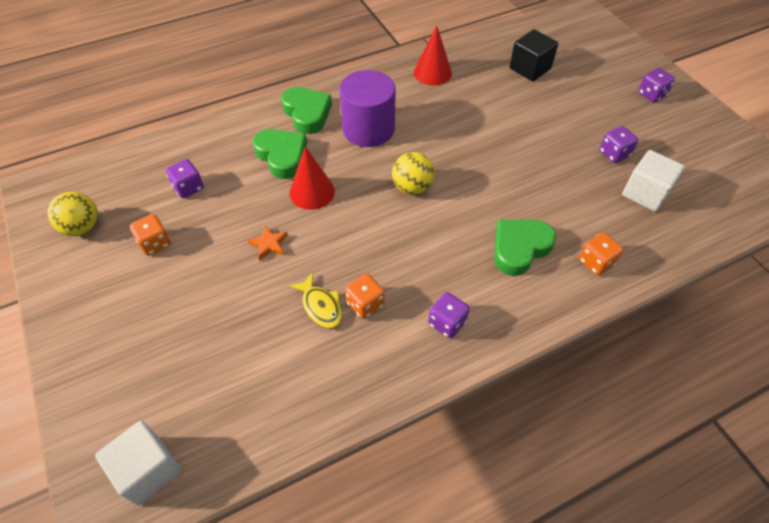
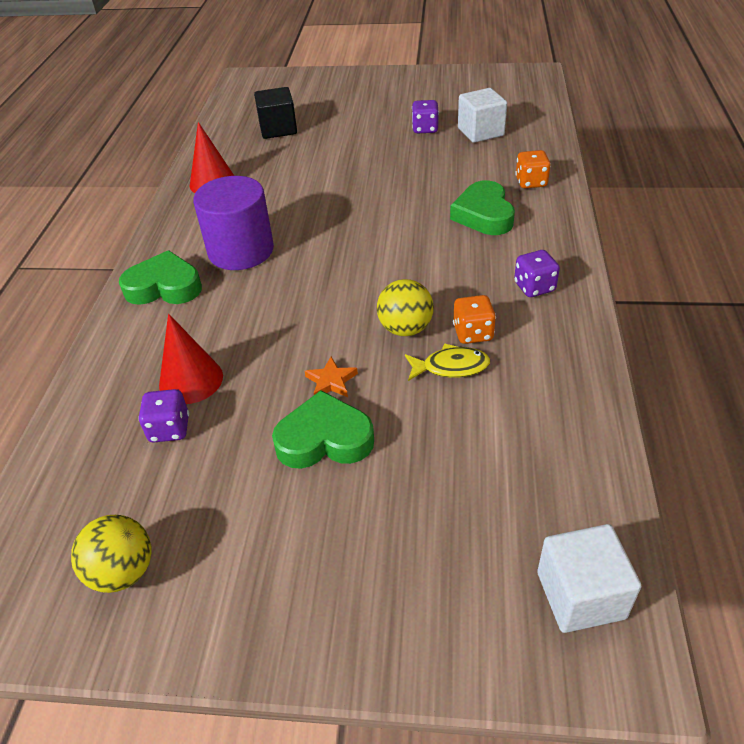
camera: 55 degrees left, 10 degrees down
orange dice [130,214,171,256] -> none
green heart [253,129,307,179] -> green heart moved to [272,390,374,469]
red cone [290,147,335,210] -> red cone moved to [159,314,223,404]
yellow ball [392,152,434,195] -> yellow ball moved to [377,279,434,336]
purple dice [638,68,675,102] -> none

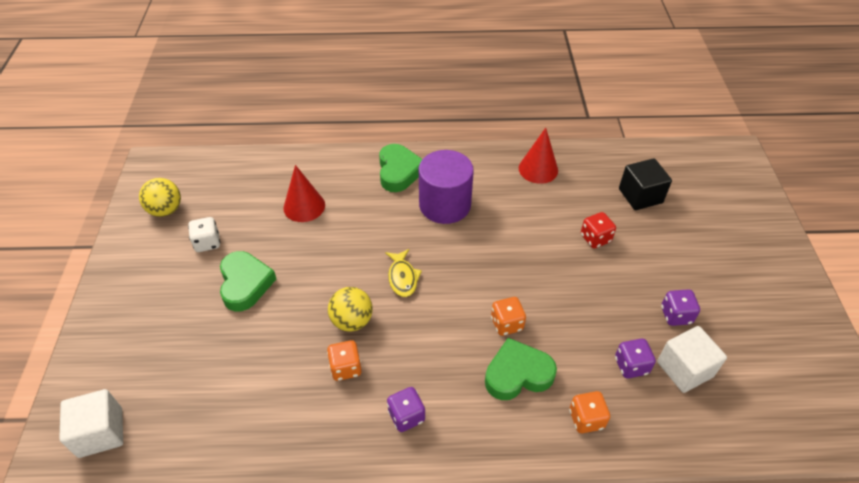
camera: 80 degrees right, 5 degrees up
purple dice [138,389,189,443] -> purple dice moved to [615,339,656,379]
orange star [305,357,358,397] -> none
yellow fish [405,343,490,381] -> yellow fish moved to [385,249,422,297]
none -> white dice [188,217,220,252]
none -> orange dice [491,297,526,336]
none -> red dice [581,212,616,248]

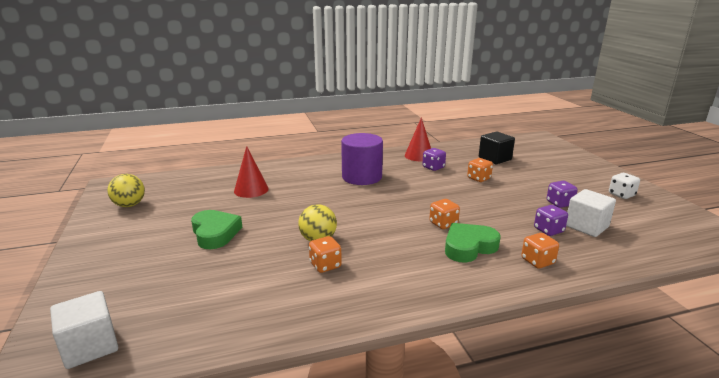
camera: 15 degrees left, 25 degrees down
white dice [188,217,220,252] -> white dice moved to [609,173,640,199]
green heart [379,144,422,192] -> none
yellow fish [385,249,422,297] -> none
purple dice [387,387,425,432] -> purple dice moved to [422,148,446,171]
red dice [581,212,616,248] -> orange dice [467,158,493,182]

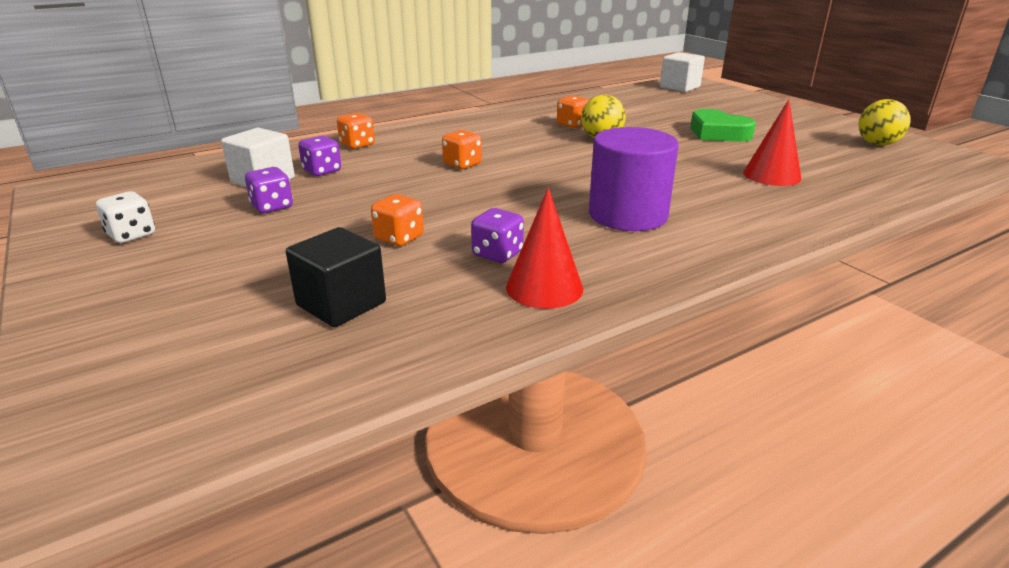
camera: 165 degrees right, 5 degrees up
green heart [445,223,501,263] -> none

